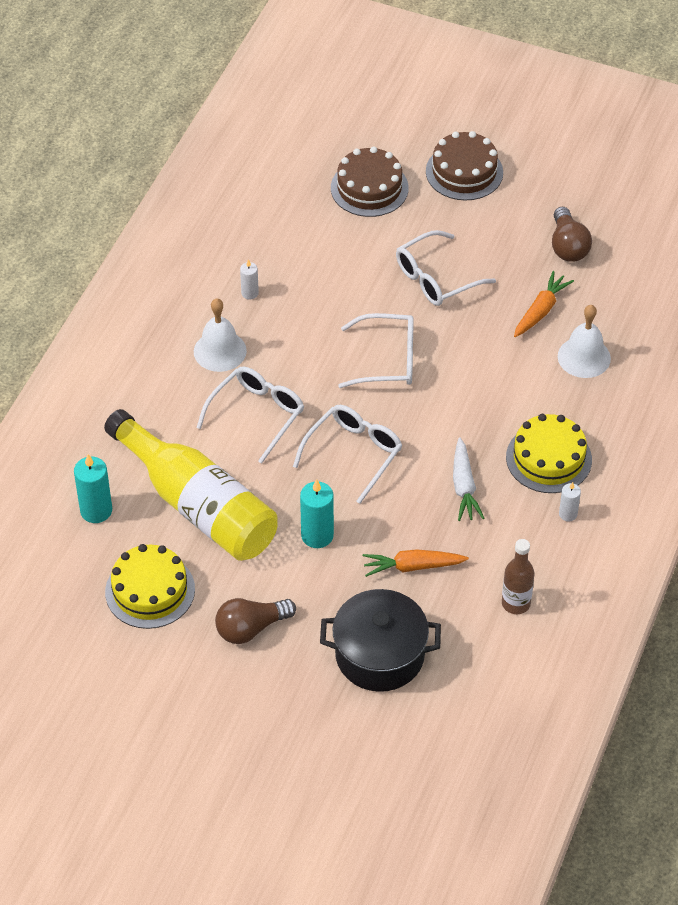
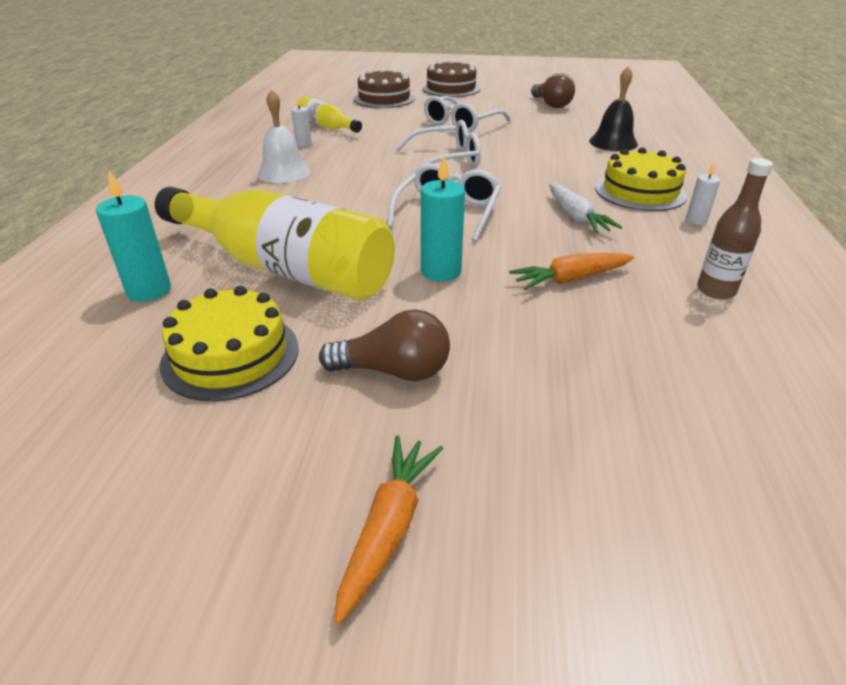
camera: 15 degrees left, 15 degrees down
white glasses [196,366,304,464] -> none
brown light bulb [215,598,296,644] -> brown light bulb turned 135 degrees counterclockwise [319,309,450,381]
black pot [320,589,441,692] -> none
orange carrot [514,271,574,337] -> orange carrot moved to [334,436,443,624]
white bell [558,305,611,378] -> black bell [589,66,638,151]
none -> yellow bottle [297,97,362,133]

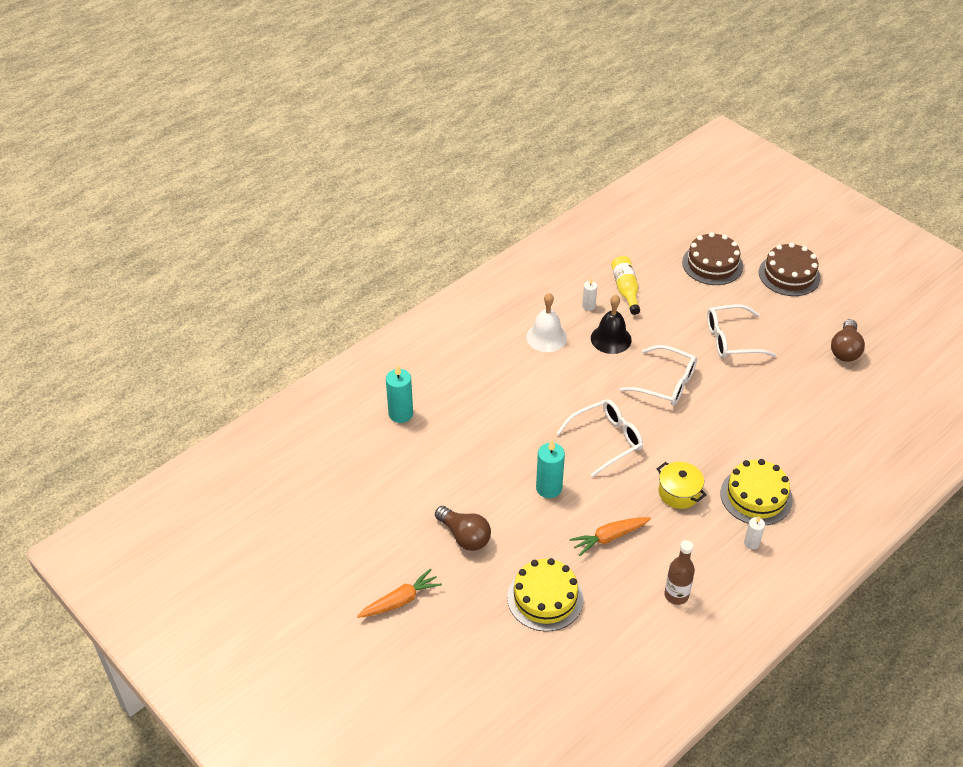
camera: 40 degrees right, 10 degrees up
yellow bottle [155,187,395,301] -> none
yellow cake [160,286,299,401] -> yellow cake moved to [507,558,584,632]
orange carrot [509,253,634,290] -> orange carrot turned 45 degrees counterclockwise [569,517,651,556]
white carrot [549,183,622,234] -> yellow pot [657,462,707,509]
black bell [589,66,638,151] -> black bell moved to [591,295,632,354]

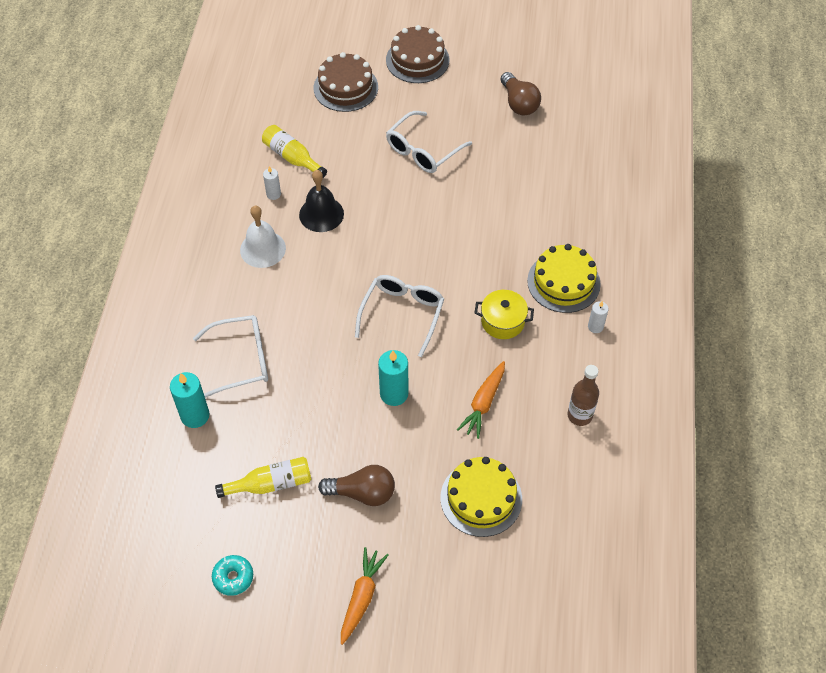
camera: 40 degrees left, 10 degrees up
white glasses [619,345,697,406] -> white glasses moved to [193,315,268,398]
none -> turquoise donut [212,555,253,596]
none -> yellow bottle [215,457,311,498]

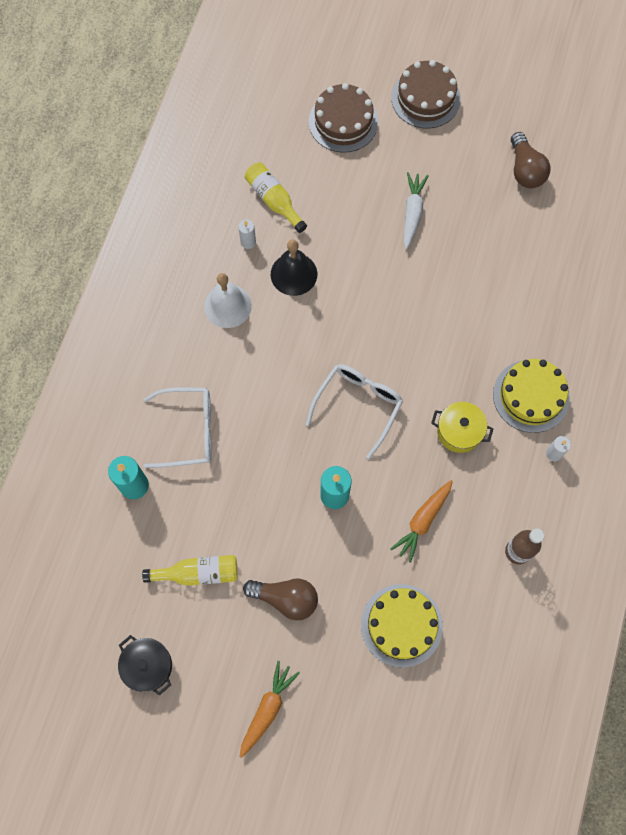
camera: 10 degrees right, 15 degrees up
turquoise donut [212,555,253,596] -> black pot [118,635,172,696]
white glasses [386,111,472,173] -> white carrot [403,172,429,249]

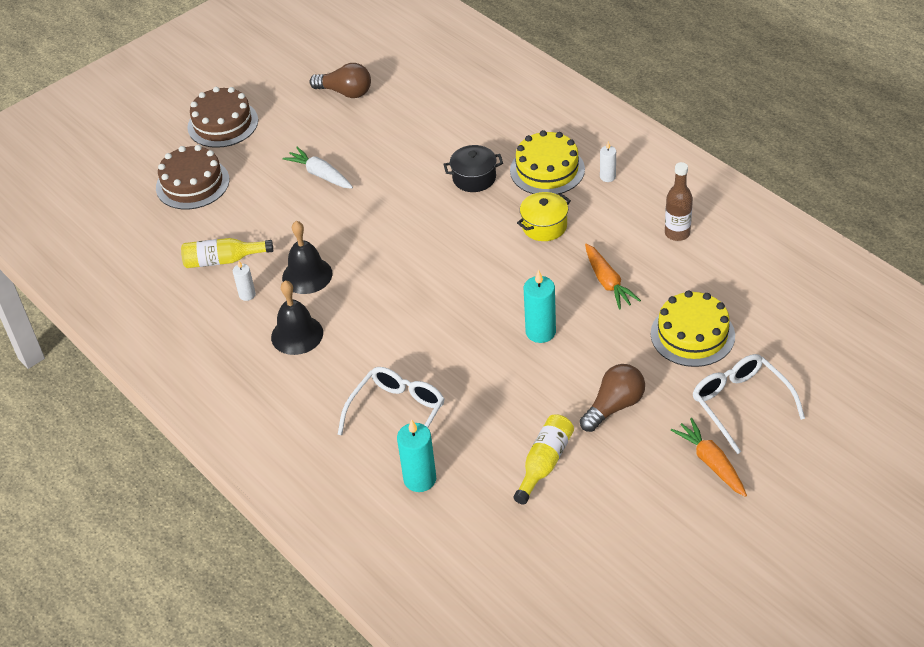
camera: 55 degrees left, 25 degrees down
black pot [118,635,172,696] -> black pot moved to [443,145,503,192]
white bell [204,273,252,328] -> black bell [271,280,323,355]
white glasses [306,364,403,459] -> white glasses moved to [692,354,805,454]

